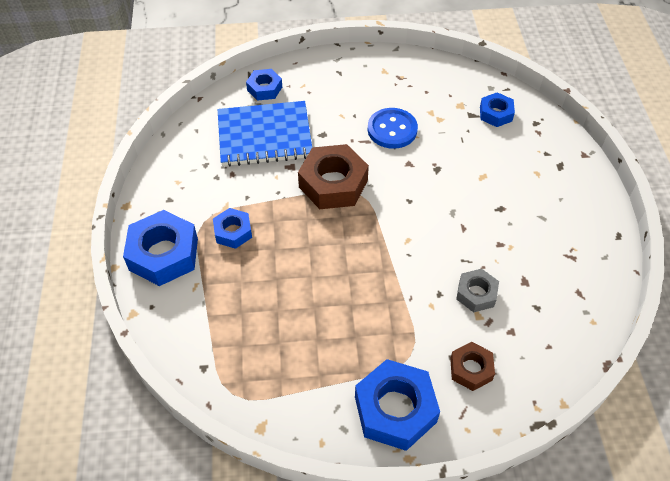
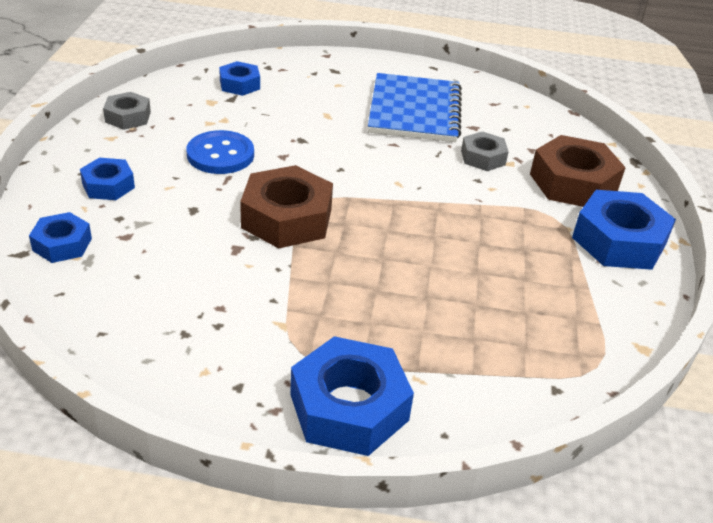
camera: 80 degrees left, 15 degrees down
blue nut [213,208,252,249] -> blue nut moved to [80,158,135,200]
blue notebook [218,101,312,167] -> blue notebook moved to [368,73,462,142]
brown nut [450,342,495,391] -> brown nut [530,135,626,207], size x1.78
none -> grey nut [103,92,151,130]

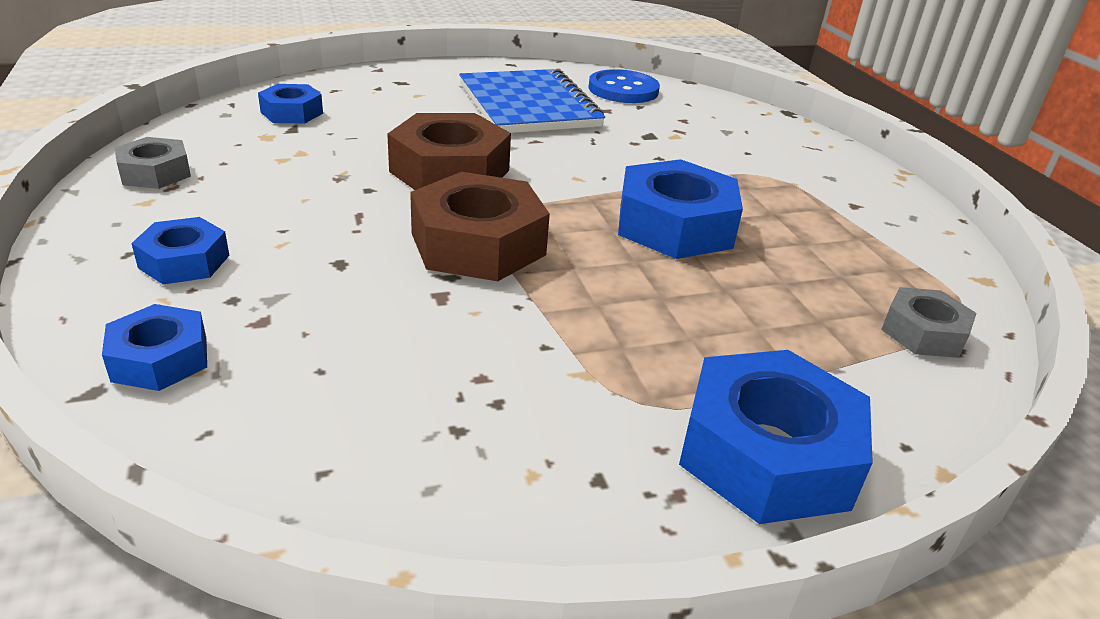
camera: 25 degrees left, 5 degrees down
blue button [187,130,254,174] -> blue button moved to [588,69,660,103]
grey nut [461,132,509,171] -> grey nut moved to [881,287,977,358]
brown nut [530,135,626,207] -> brown nut moved to [387,113,511,190]
blue nut [572,190,676,270] -> blue nut moved to [618,159,743,259]

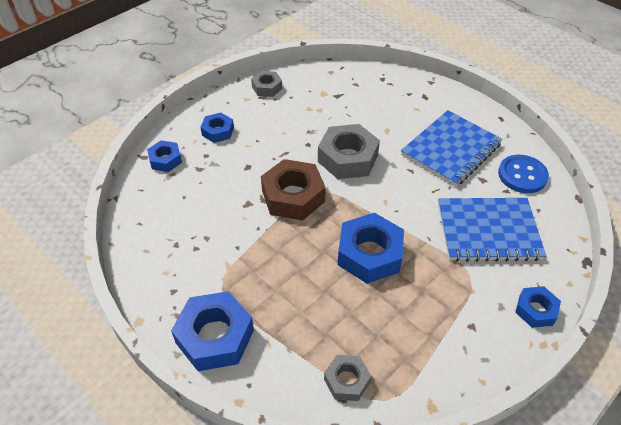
camera: 65 degrees right, 15 degrees up
blue nut [258,84,323,124] -> blue nut moved to [515,286,561,328]
brown nut [387,113,511,190] -> grey nut [318,124,380,179]
none -> blue notebook [438,198,546,262]

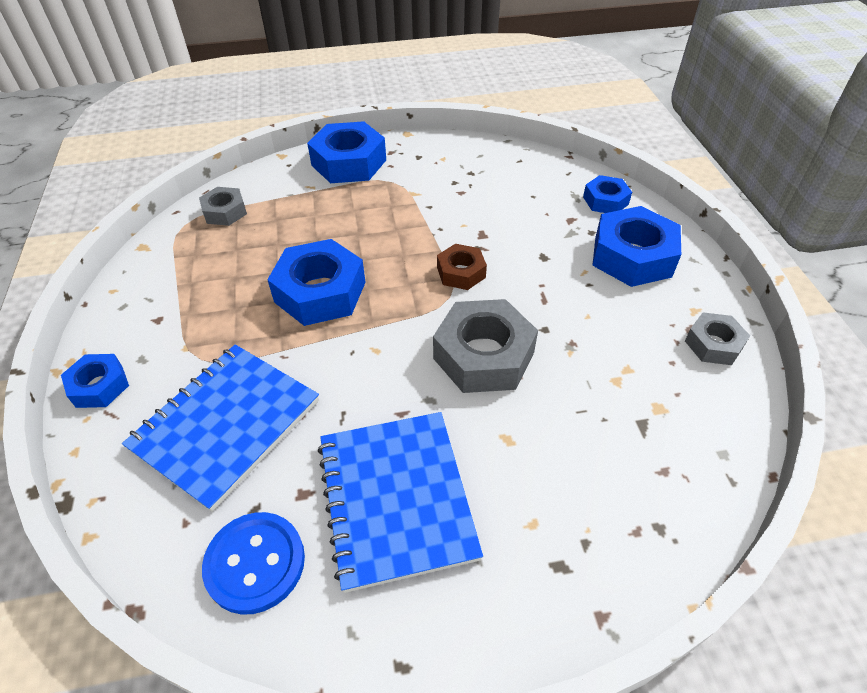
camera: 125 degrees right, 0 degrees up
blue nut [200,113,234,143] -> blue nut [592,206,681,287], size x1.78
brown nut [261,159,326,221] -> brown nut [437,244,487,290], size x0.56

